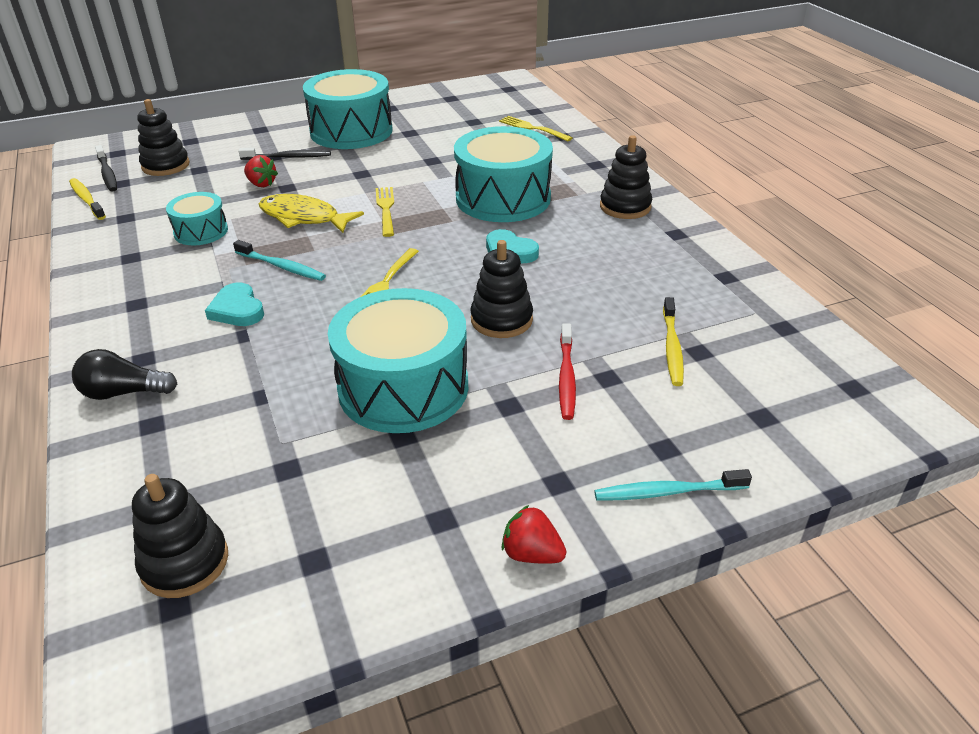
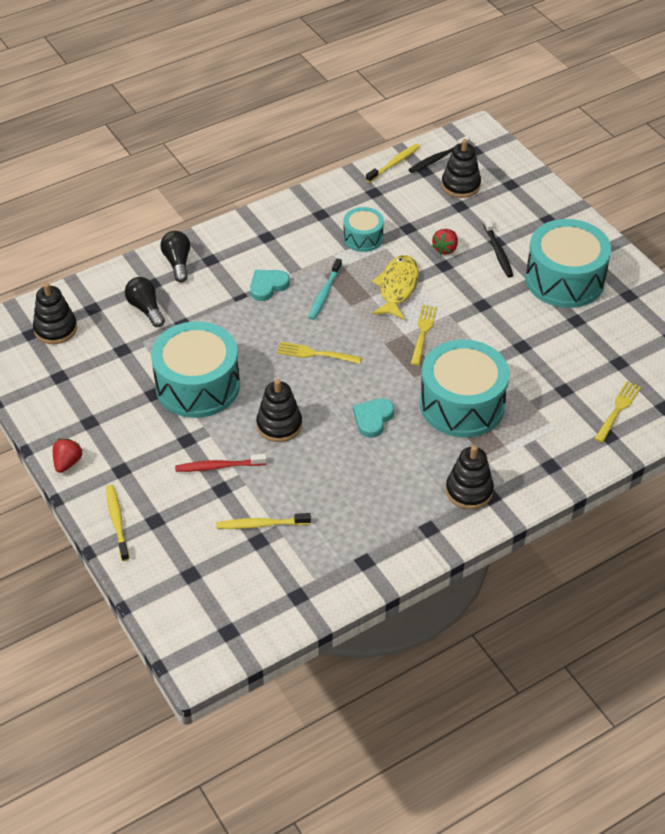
camera: 80 degrees right, 10 degrees up
yellow fork [376,187,394,237] -> yellow fork turned 60 degrees counterclockwise [411,305,437,366]
turquoise toothbrush [594,469,752,501] -> yellow toothbrush [106,485,129,561]
none -> black light bulb [125,277,165,327]

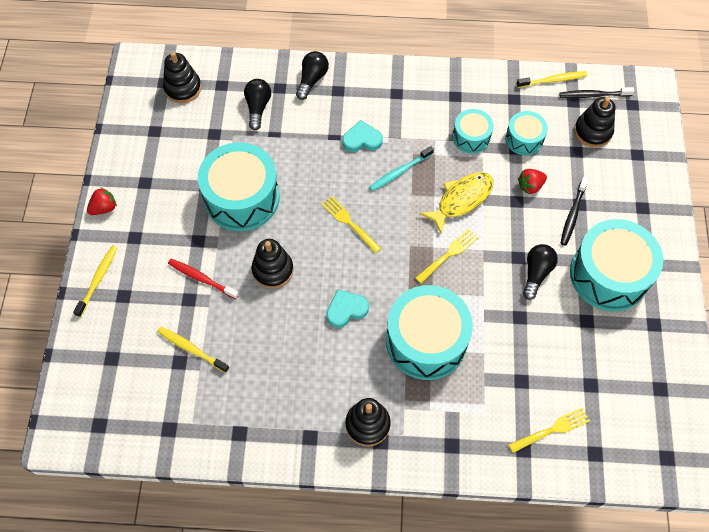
camera: 35 degrees right, 15 degrees up
none -> turquoise drum [505,111,548,156]
none -> black light bulb [523,244,558,300]

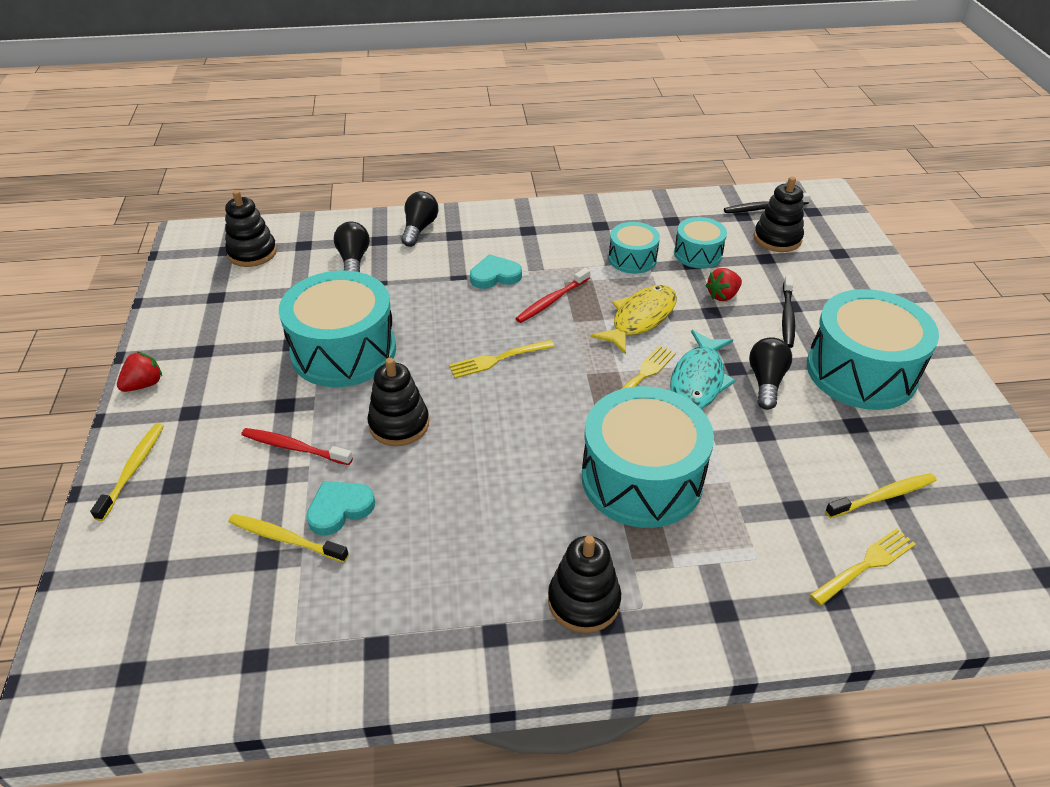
camera: 10 degrees left, 20 degrees down
yellow fork [321,196,381,253] -> yellow fork turned 60 degrees counterclockwise [449,340,554,378]
turquoise heart [326,289,369,328] -> turquoise heart moved to [306,481,375,536]
turquoise toothbrush [369,146,434,191] -> red toothbrush [515,268,590,323]
yellow toothbrush [517,71,587,88] -> yellow toothbrush moved to [825,473,936,518]
none -> turquoise fish [670,330,736,409]

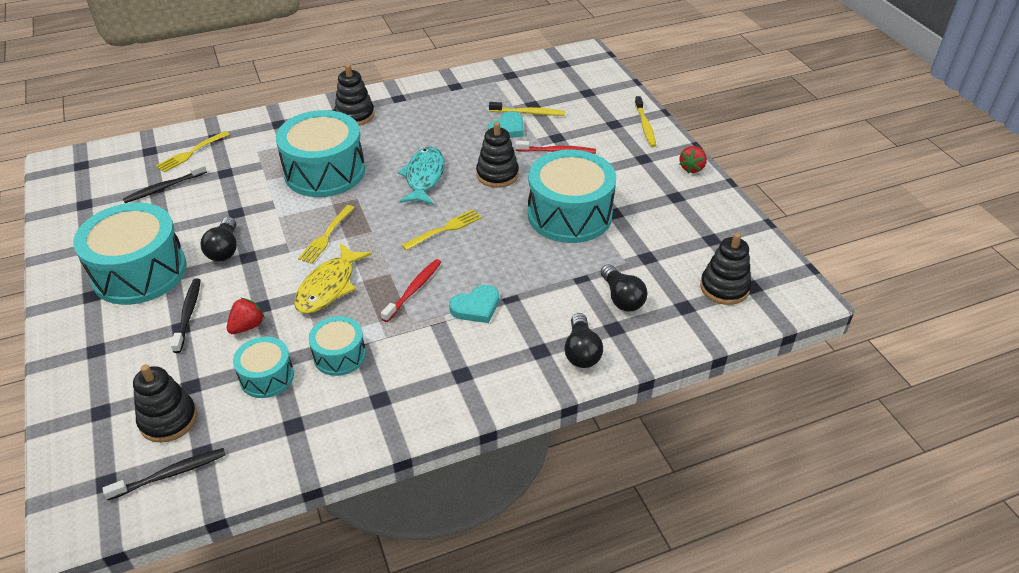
camera: 165 degrees right, 0 degrees up
turquoise fish [670,330,736,409] -> turquoise fish moved to [397,147,445,205]
yellow toothbrush [825,473,936,518] -> black toothbrush [123,163,207,203]

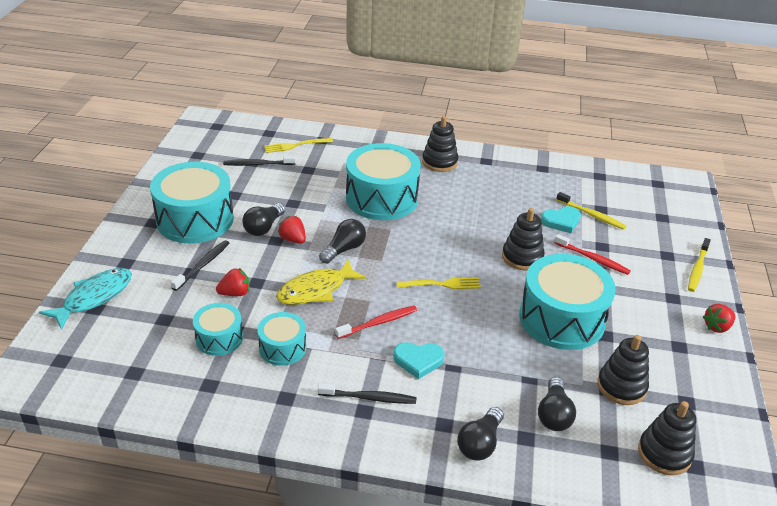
camera: 30 degrees right, 5 degrees down
black toothbrush [102,448,226,500] -> black toothbrush moved to [318,383,417,404]
black stacking toy [133,365,197,443] -> black stacking toy moved to [597,335,649,405]
yellow fork [298,205,355,264] -> black light bulb [319,219,366,264]
turquoise fish [397,147,445,205] -> turquoise fish moved to [39,268,132,330]
none -> red strawberry [278,216,306,244]

